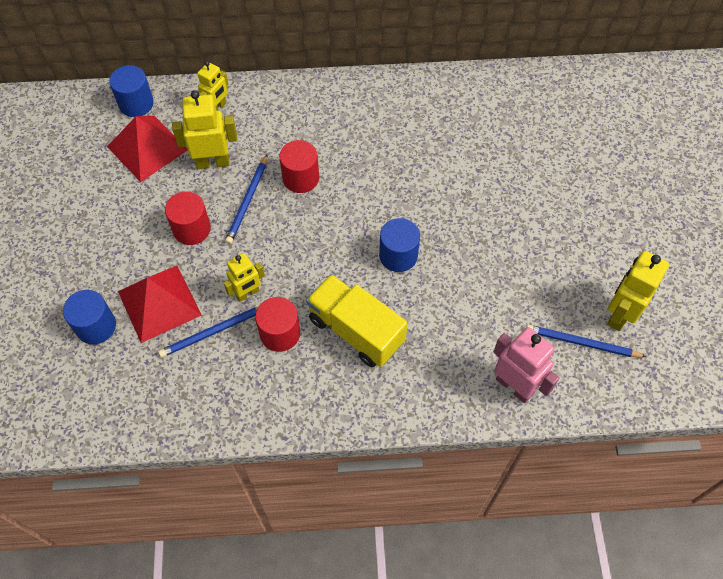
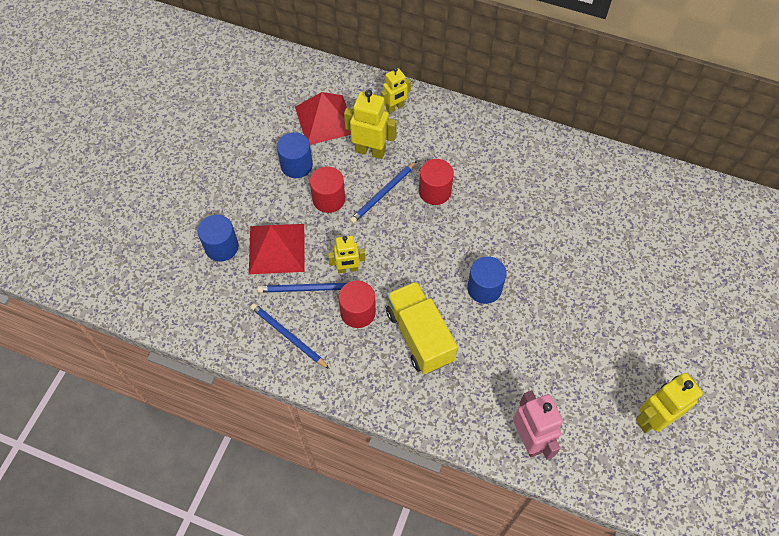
camera: 25 degrees right, 0 degrees up
blue cylinder [109,65,154,117] -> blue cylinder moved to [277,132,313,178]
blue pencil [526,325,646,357] -> blue pencil moved to [250,303,330,369]

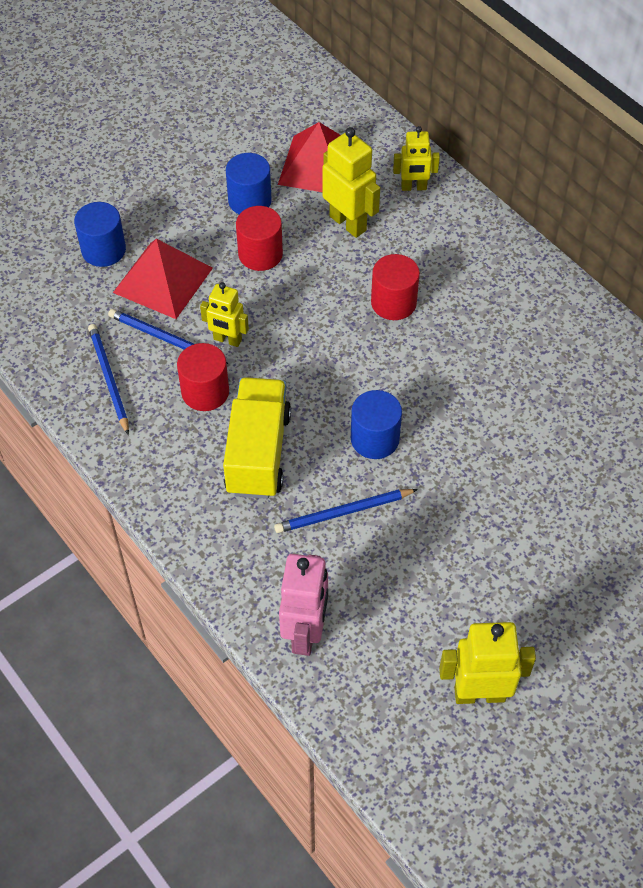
camera: 30 degrees right, 5 degrees down
blue pencil [350,161,417,223] -> blue pencil moved to [274,489,418,533]

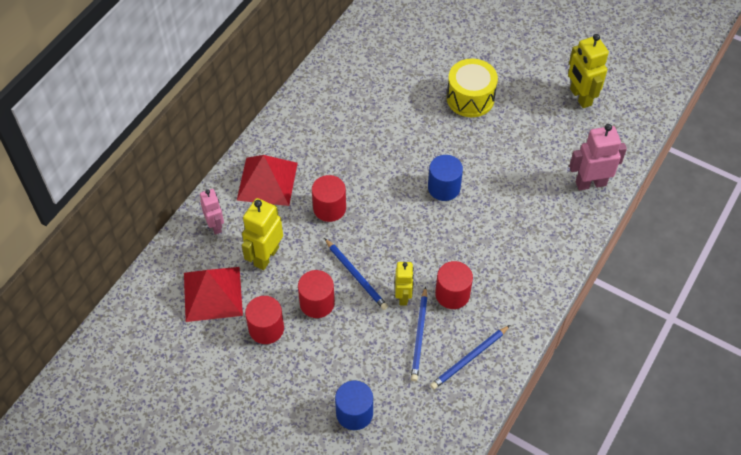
camera: 110 degrees left, 0 degrees up
red pyramid [113,239,213,319] -> red pyramid moved to [237,155,298,206]
yellow truck [223,377,291,499] -> none
blue cylinder [226,153,272,214] -> red cylinder [245,296,284,344]
blue pencil [274,489,418,533] -> blue pencil moved to [324,238,388,310]
yellow robot [393,126,440,191] -> pink robot [200,189,224,235]
none -> yellow drum [447,59,498,117]

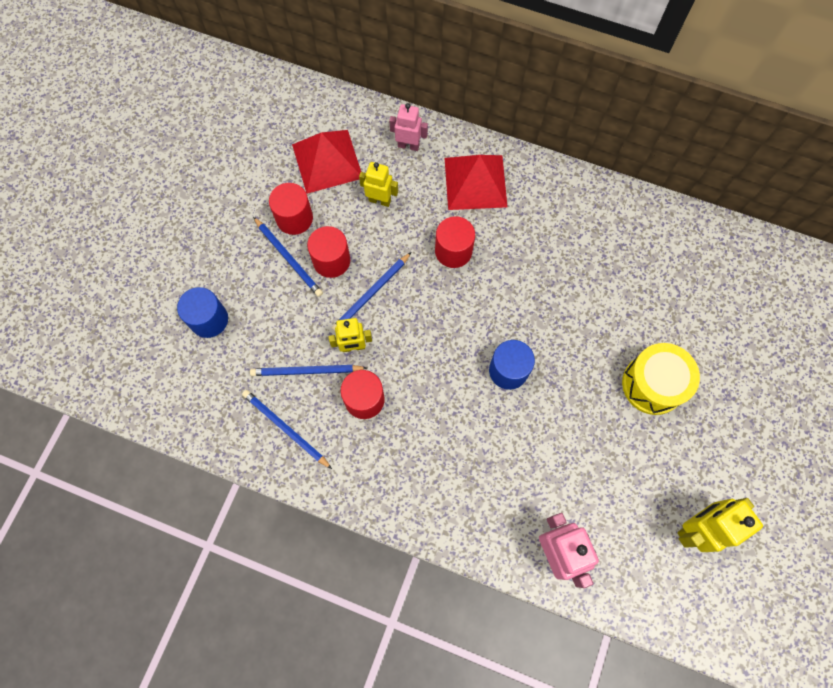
camera: 80 degrees right, 15 degrees up
pink robot [200,189,224,235] -> pink robot turned 135 degrees counterclockwise [389,103,428,151]
yellow robot [242,198,283,270] -> yellow robot [359,162,398,207], size x0.65
none -> blue pencil [253,217,323,297]

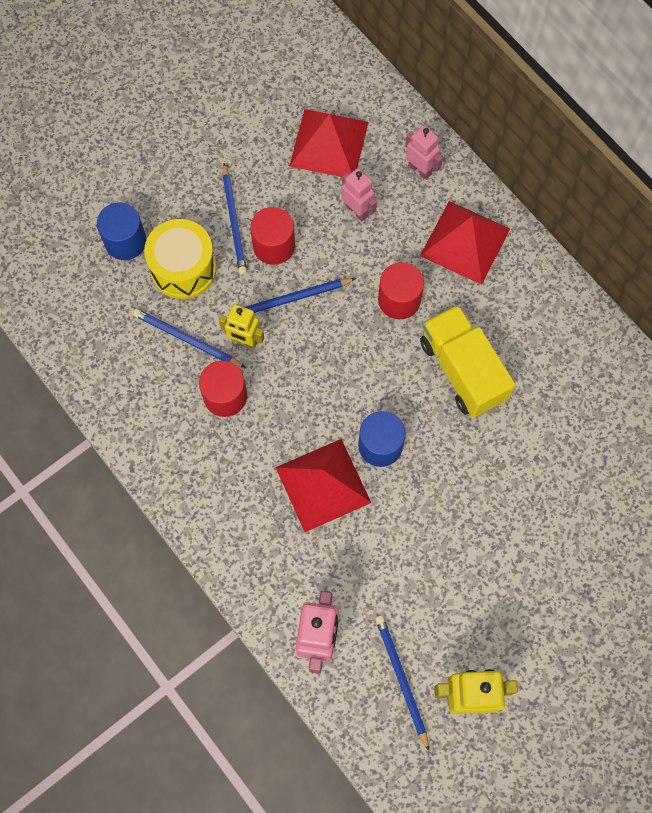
camera: 30 degrees right, 0 degrees up
blue pencil [242,390,332,469] -> blue pencil moved to [375,615,429,751]
red cylinder [269,183,313,235] -> none
yellow robot [359,162,398,207] -> pink robot [342,168,377,221]
yellow drum [622,343,700,415] -> yellow drum moved to [144,219,217,299]
none -> red pyramid [275,439,371,532]
none -> yellow truck [420,305,516,418]

